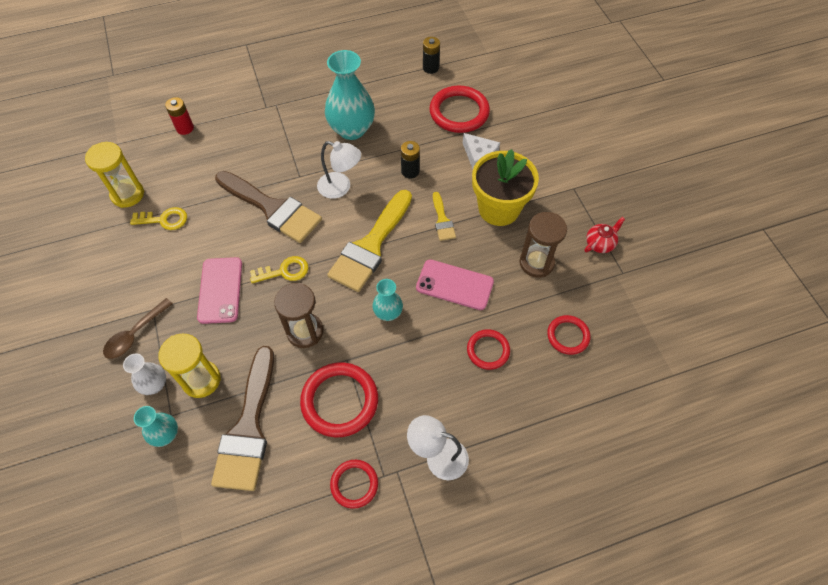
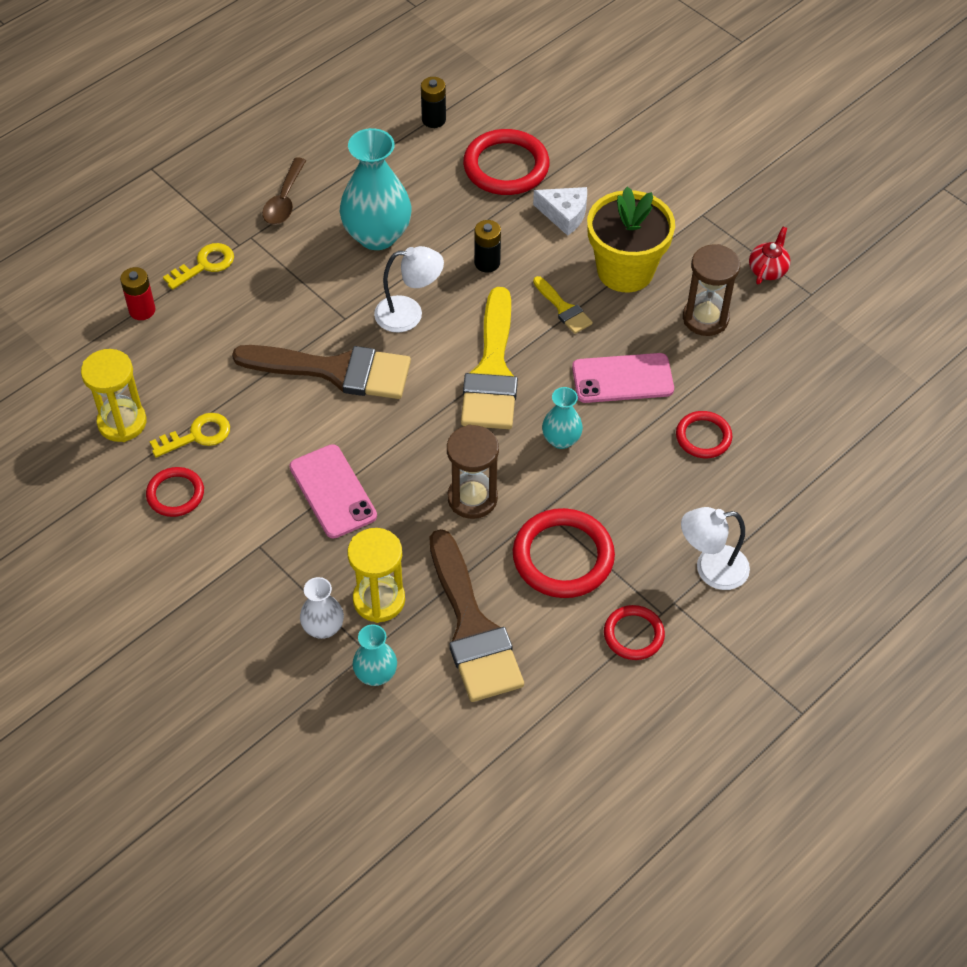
camera: 25 degrees left, 5 degrees down
brown spoon [103,298,173,359] -> brown spoon moved to [262,157,306,225]
yellow key [250,256,308,283] -> yellow key moved to [163,243,234,290]
red ring [547,315,590,355] -> red ring moved to [146,467,204,517]

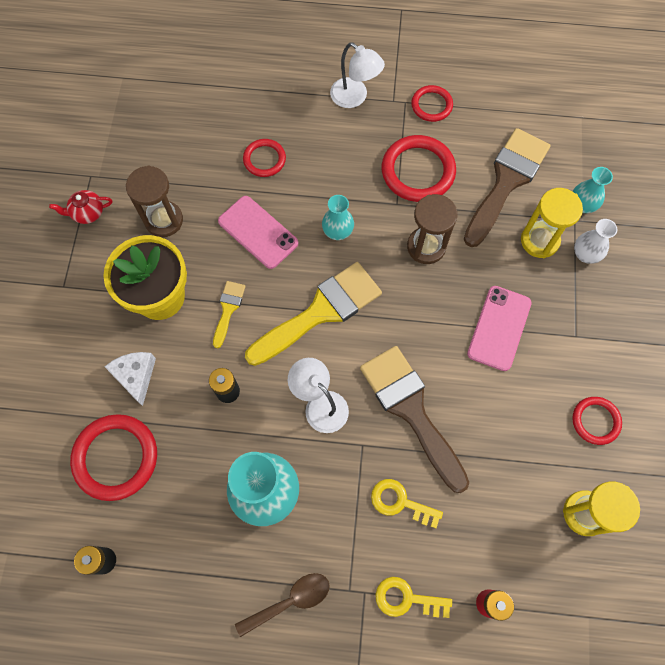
camera: 130 degrees left, 15 degrees up
yellow key [149,413,230,457] -> yellow key moved to [371,479,443,528]

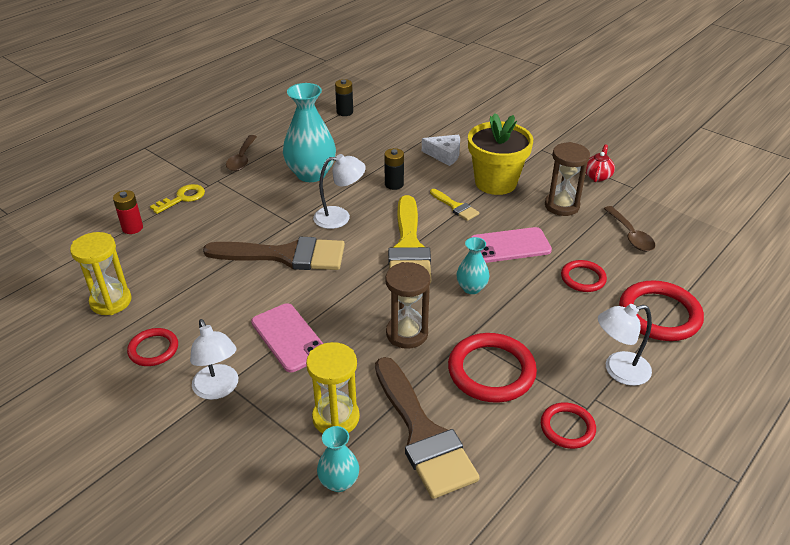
camera: 125 degrees right, 30 degrees down
red ring [70,414,157,501] -> red ring moved to [619,280,704,341]
yellow key [371,479,443,528] -> none
white vase [574,219,617,264] -> none
none -> white lamp [190,319,238,400]
none -> brown spoon [604,206,655,251]

